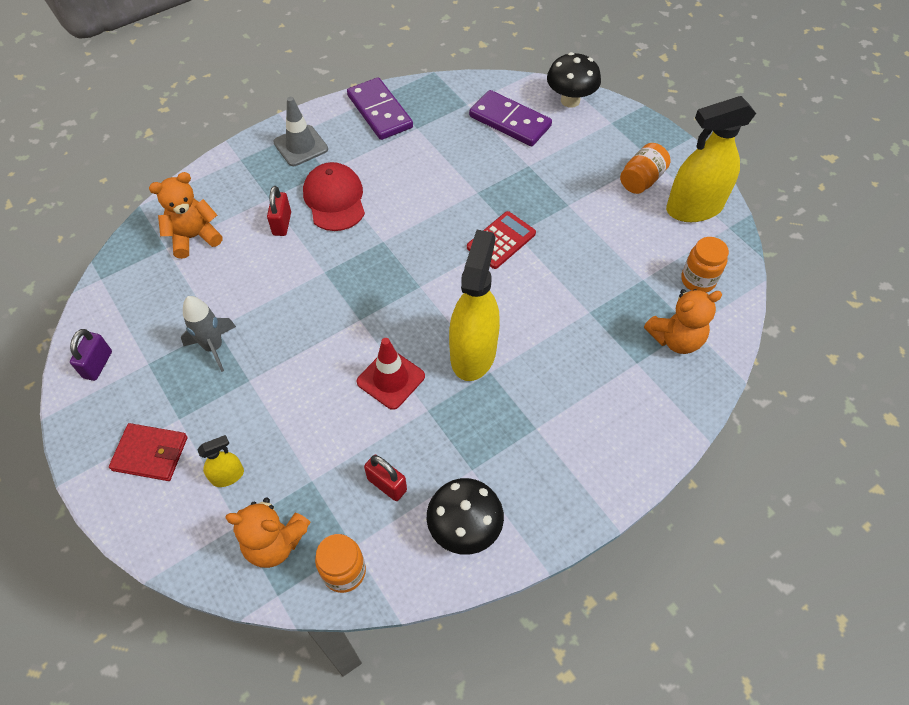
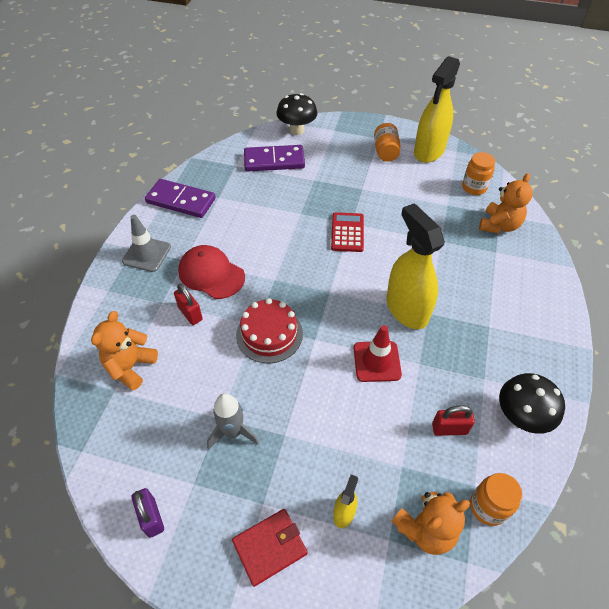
camera: 40 degrees left, 5 degrees down
none -> red cake [236,298,303,363]

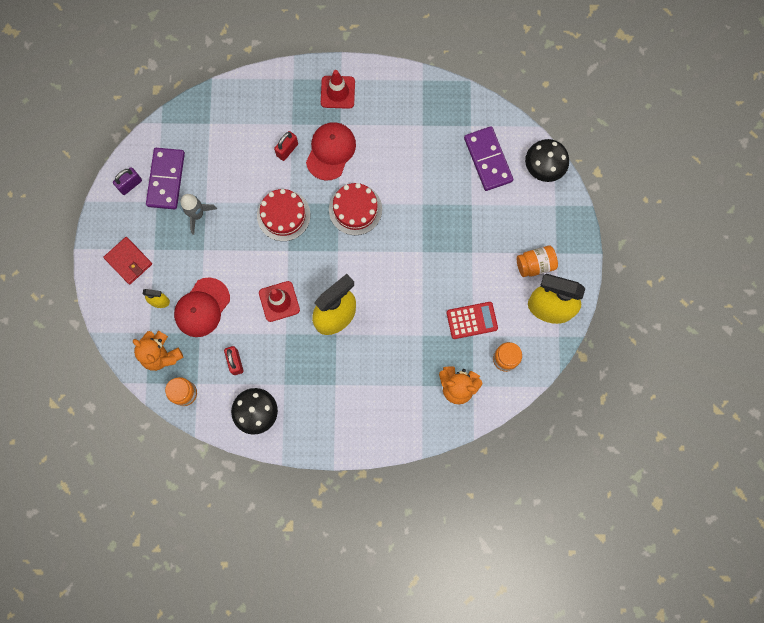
camera: 75 degrees right, 25 degrees up
orange teddy bear [91,311,158,390] -> none
grey traffic cone [122,215,171,272] -> red traffic cone [321,70,355,109]
purple domino [145,179,216,218] -> purple domino moved to [146,148,185,209]
red calculator [331,212,364,252] -> red calculator moved to [446,302,498,339]
none -> red cap [174,277,230,337]
none -> red cake [329,183,382,235]

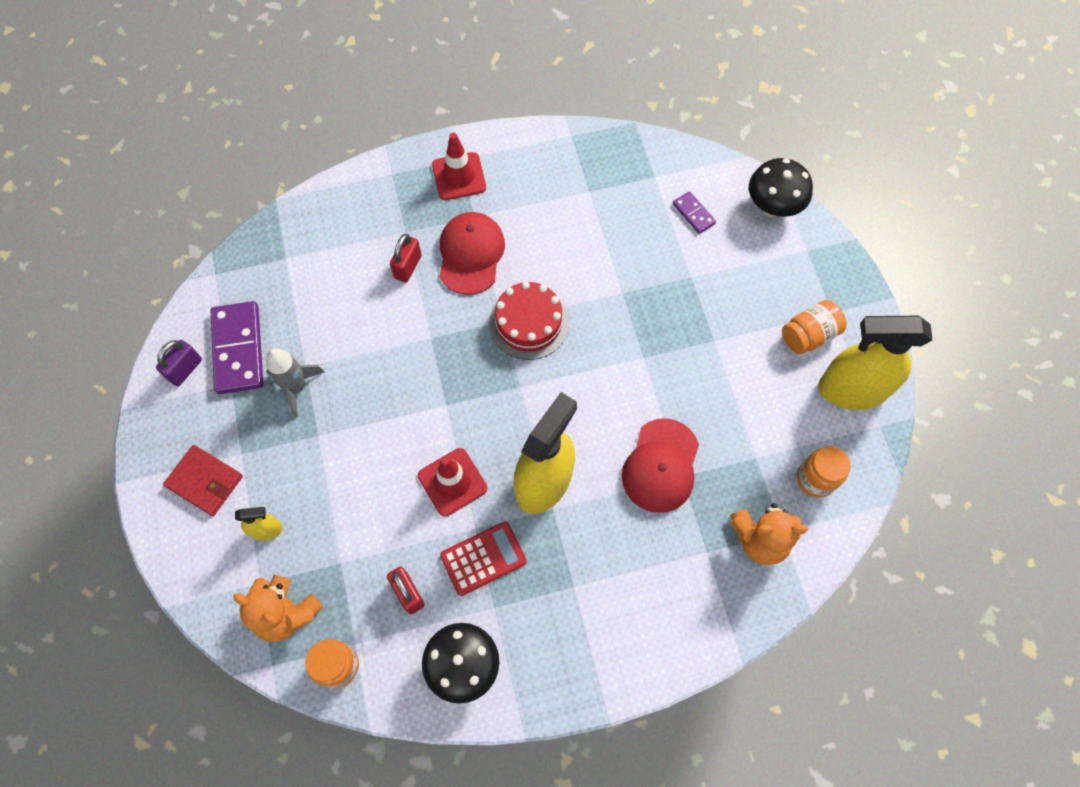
camera: 15 degrees left, 10 degrees down
red cap [174,277,230,337] -> red cap moved to [622,418,699,513]
red cake [257,189,310,241] -> none
red calculator [446,302,498,339] -> red calculator moved to [440,521,527,596]
purple domino [464,126,513,191] -> purple domino [673,191,716,234], size x0.50

